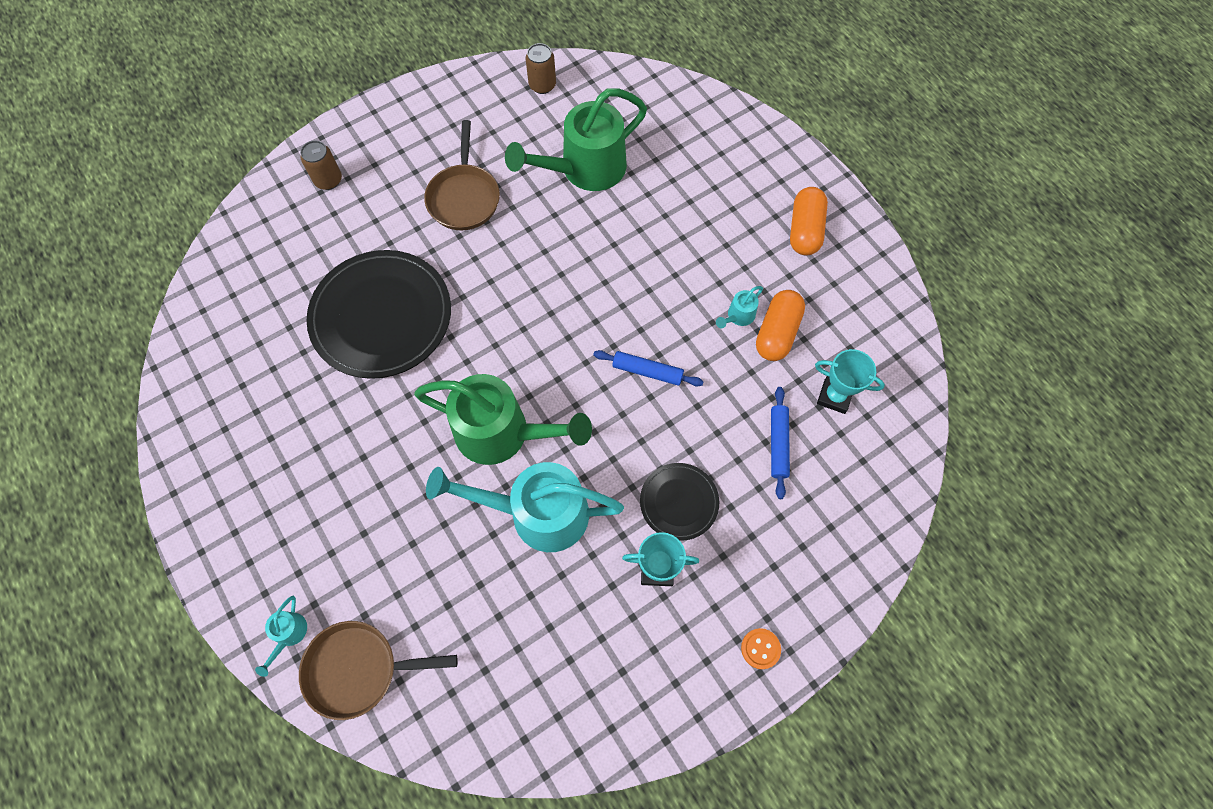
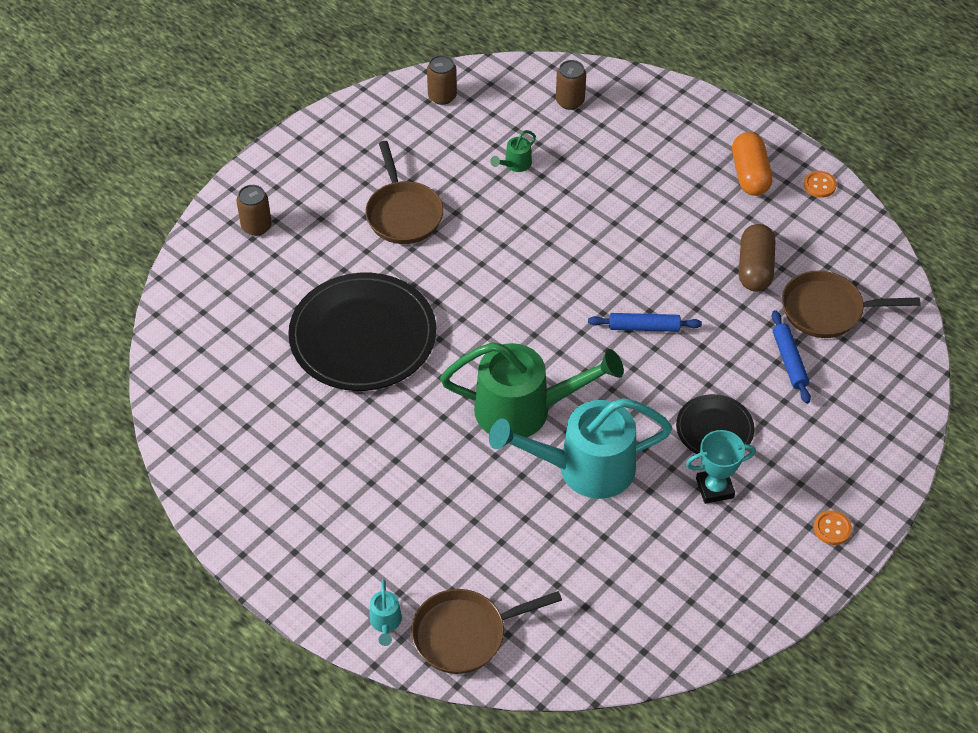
camera: 15 degrees left, 15 degrees down
green watering can [505,88,647,191] -> green watering can [490,130,536,172], size x0.40
turquoise watering can [716,286,763,328] -> none
orange capsule [756,290,805,361] -> brown capsule [739,224,776,292]
turquoise trophy [815,349,885,414] -> brown pan [782,271,920,338]
none -> brown can [556,60,586,110]
none -> orange button [804,171,837,198]

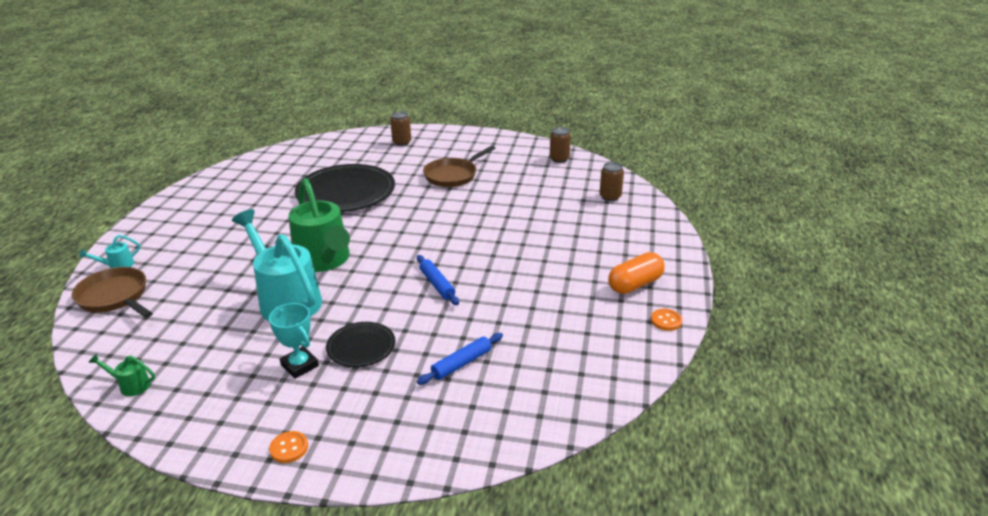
camera: 60 degrees right, 20 degrees down
green watering can [490,130,536,172] -> green watering can moved to [88,353,155,396]
brown capsule [739,224,776,292] -> none
brown pan [782,271,920,338] -> none

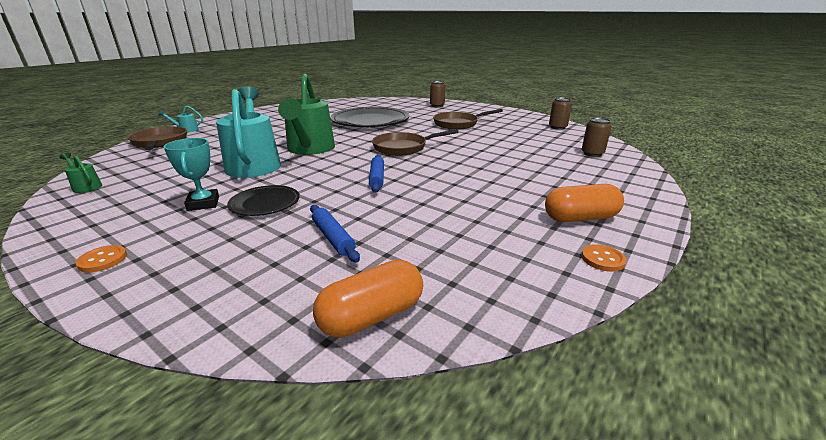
camera: 25 degrees right, 5 degrees down
blue rolling pin [417,333,503,385] -> blue rolling pin turned 75 degrees clockwise [310,204,360,262]
none -> orange capsule [313,260,423,338]
none -> brown pan [372,129,459,156]

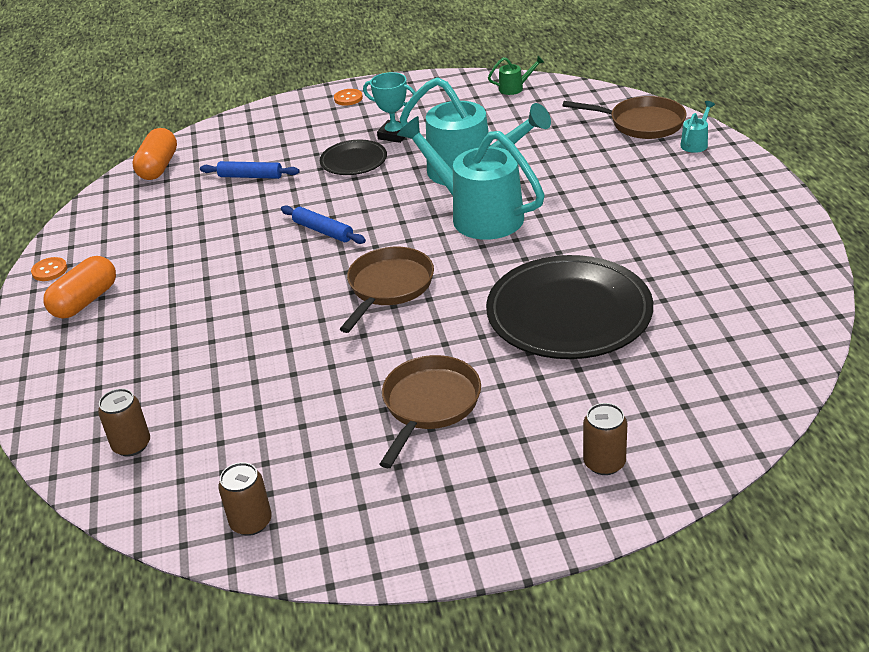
camera: 135 degrees right, 10 degrees up
green watering can [278,73,335,155] -> turquoise watering can [397,116,545,240]

